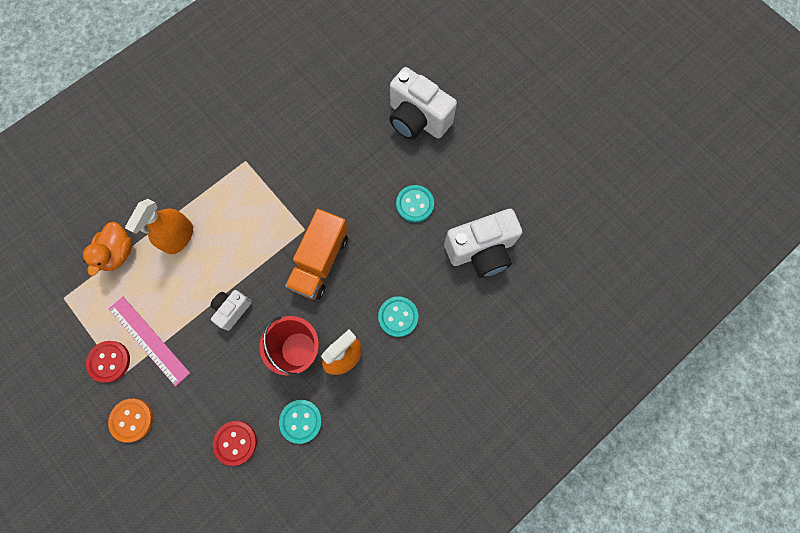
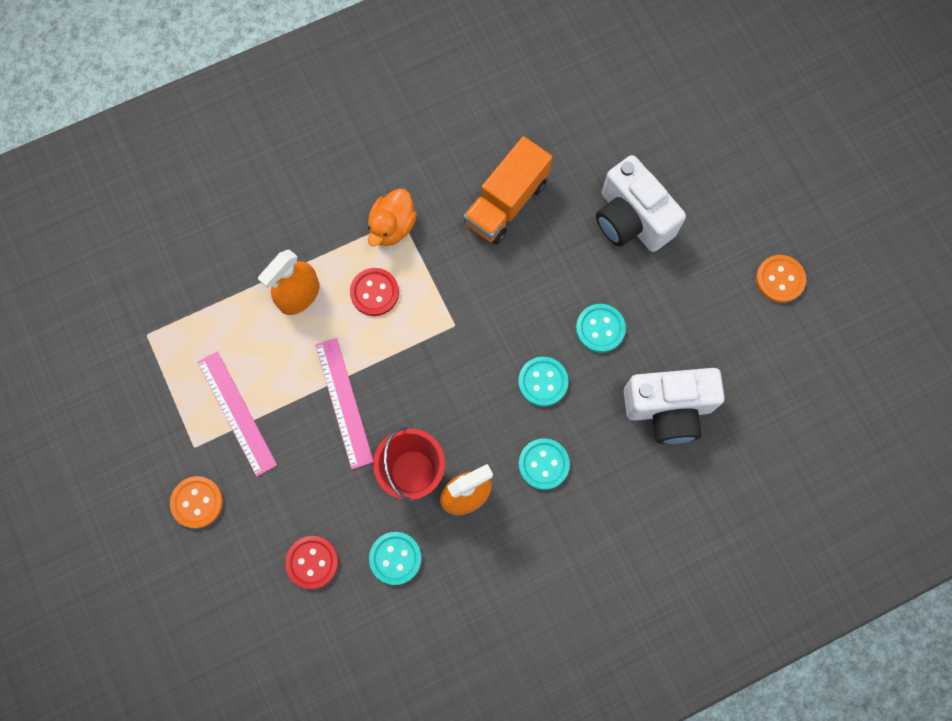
camera: 15 degrees right, 0 degrees up
orange duck [83,222,132,276] -> orange duck moved to [368,188,417,246]
red button [86,341,130,383] -> red button moved to [350,268,399,316]
white camera [211,290,252,331] -> pink ruler [315,338,373,469]
orange truck [285,209,348,299] -> orange truck moved to [464,136,553,245]
none -> turquoise button [518,357,569,407]
none -> orange button [756,255,806,303]

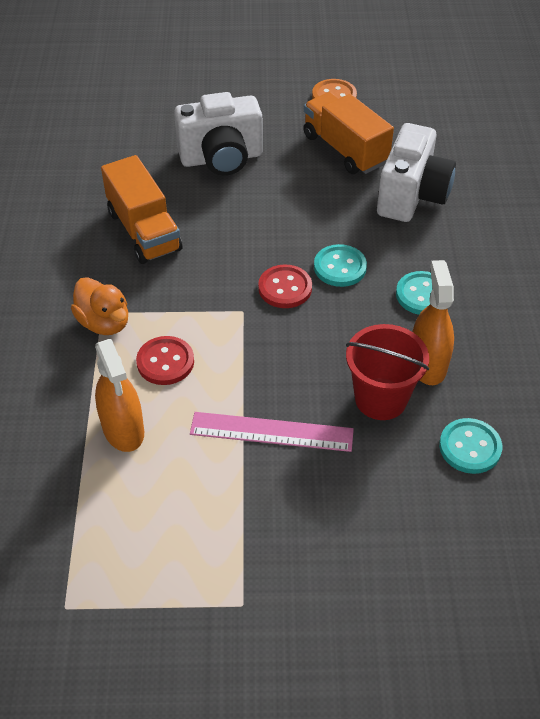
camera: 65 degrees left, 25 degrees down
orange button [170,476,223,528] -> none
pink ruler [197,351,277,476] -> none
red button [285,536,339,589] -> red button moved to [258,264,312,308]
turquoise button [576,304,626,353] -> none
none -> orange truck [303,92,394,174]

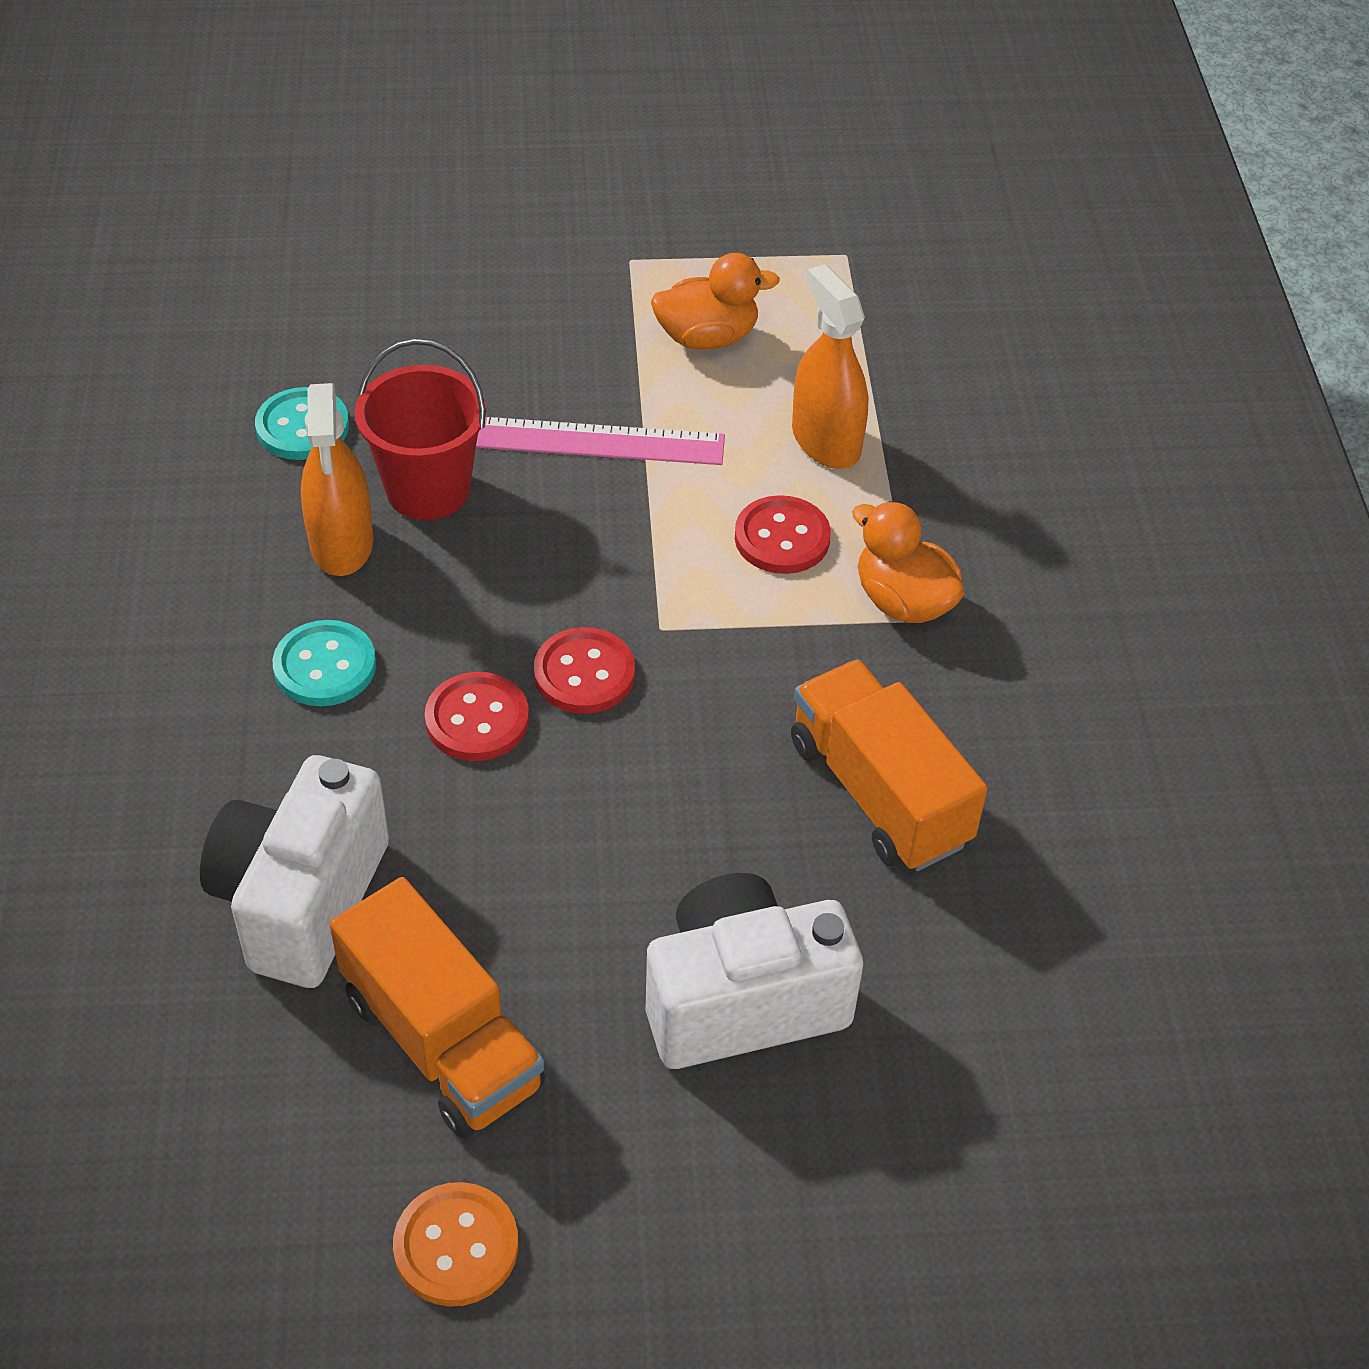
camera: 175 degrees right, 0 degrees up
turquoise button [314,244,367,287] -> red button [425,672,529,761]
none -> orange duck [651,253,780,350]

